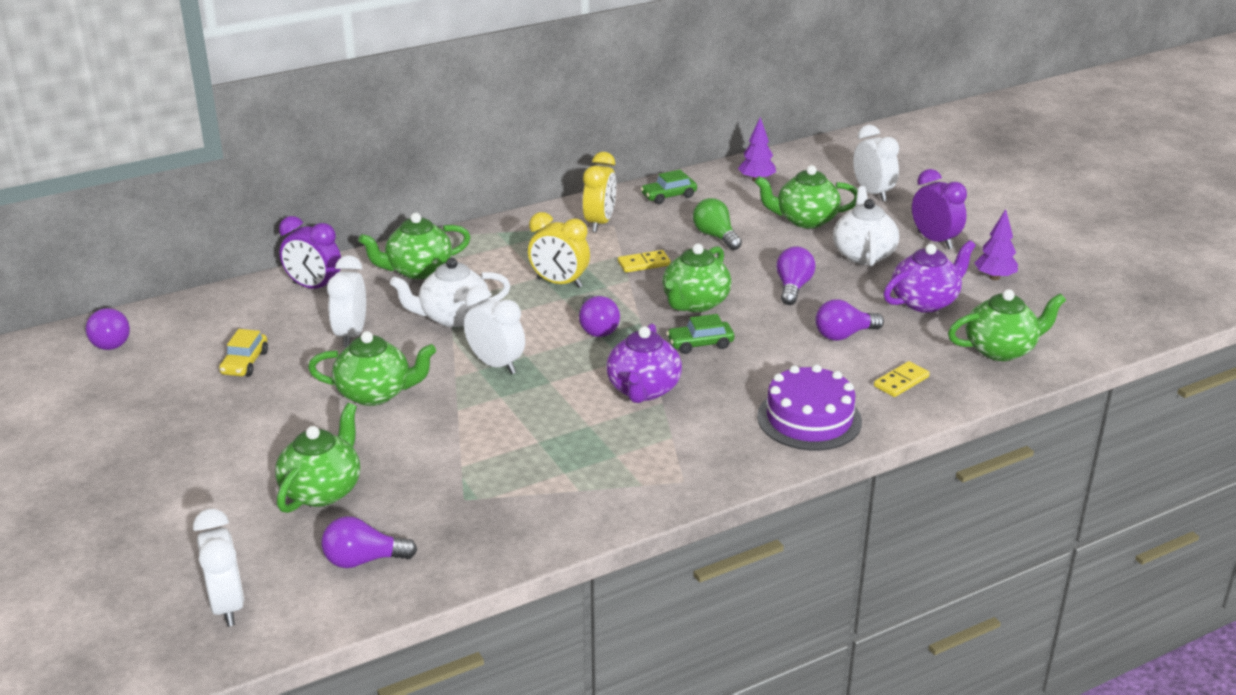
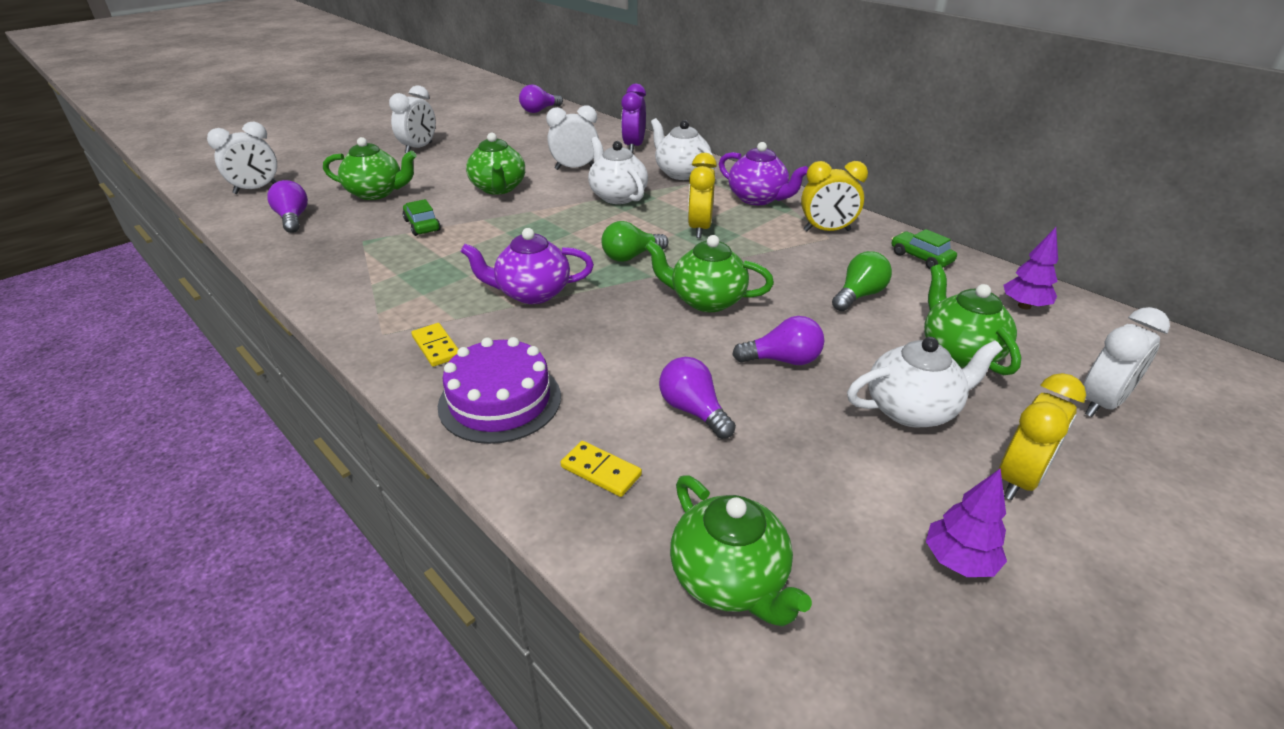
camera: 75 degrees right, 5 degrees up
yellow car [219,329,268,376] -> none
green teapot [358,213,471,279] -> white teapot [651,118,715,180]
white clock [464,286,525,374] -> white clock moved to [389,85,436,153]
purple light bulb [579,295,620,337] -> green light bulb [601,221,668,262]
yellow domino [618,250,671,273] -> yellow domino moved to [411,323,458,367]
green car [666,314,734,354] -> green car moved to [403,199,441,236]
purple teapot [883,240,976,313] -> purple teapot moved to [719,142,808,205]
purple clock [912,169,967,249] -> yellow clock [999,373,1086,500]

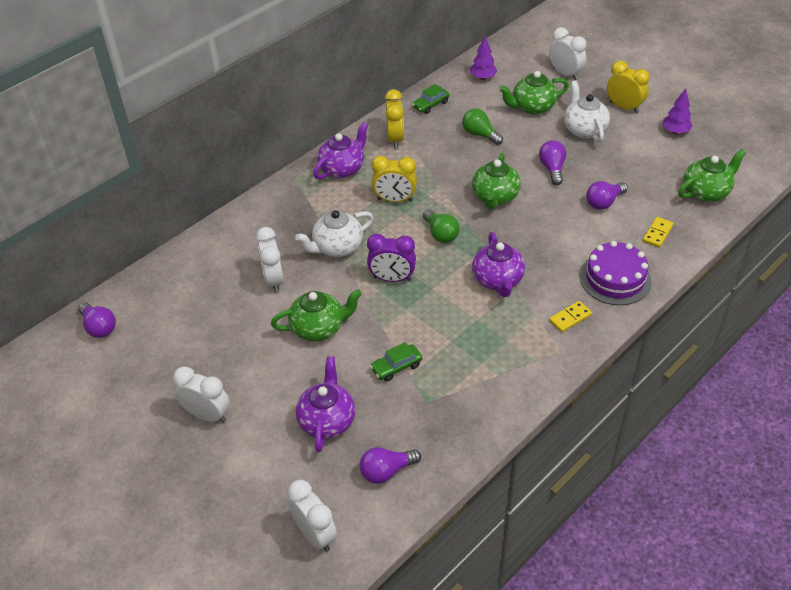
camera: 90 degrees left, 10 degrees up
green teapot [323,137,416,200] -> purple teapot [296,356,355,452]
purple clock [621,84,646,153] -> purple clock moved to [367,234,416,282]
white teapot [651,118,715,180] -> none

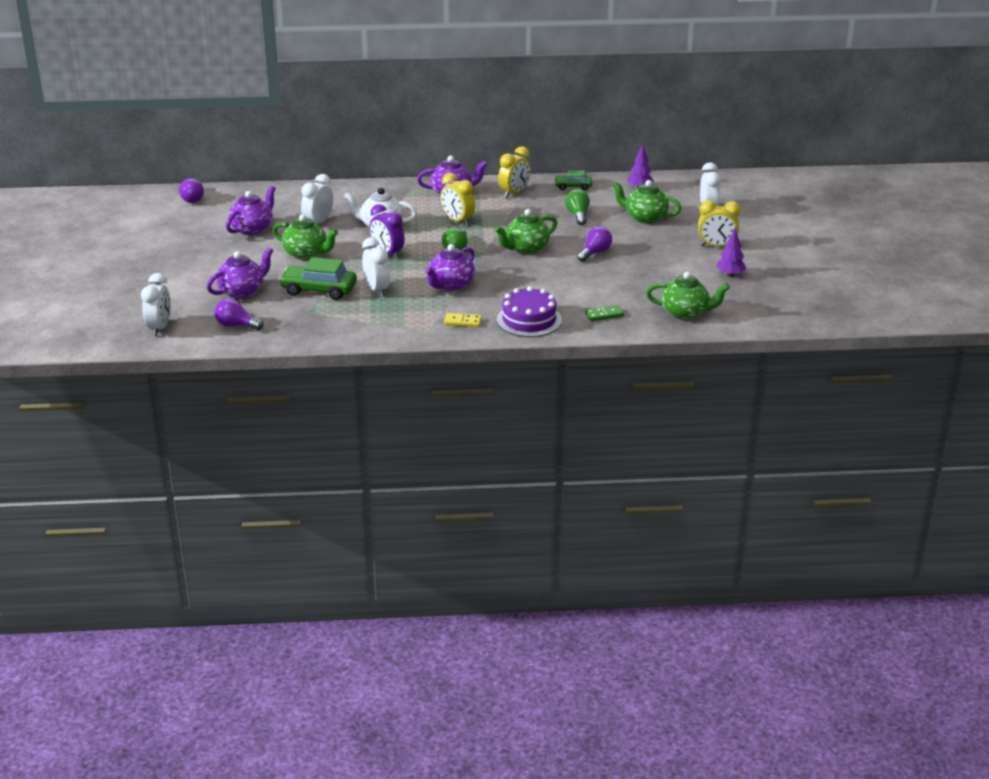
camera: 40 degrees right, 15 degrees down
white clock [173,366,230,423] -> white clock moved to [362,237,390,297]
green car [370,342,422,382] -> green car [279,257,357,300], size x1.74
white teapot [564,80,610,142] -> none
purple light bulb [586,181,628,210] -> none
yellow clock [607,61,650,113] -> yellow clock turned 105 degrees clockwise [698,200,741,247]
yellow domino [643,217,674,248] -> green domino [585,305,624,321]
none -> purple teapot [226,186,276,235]

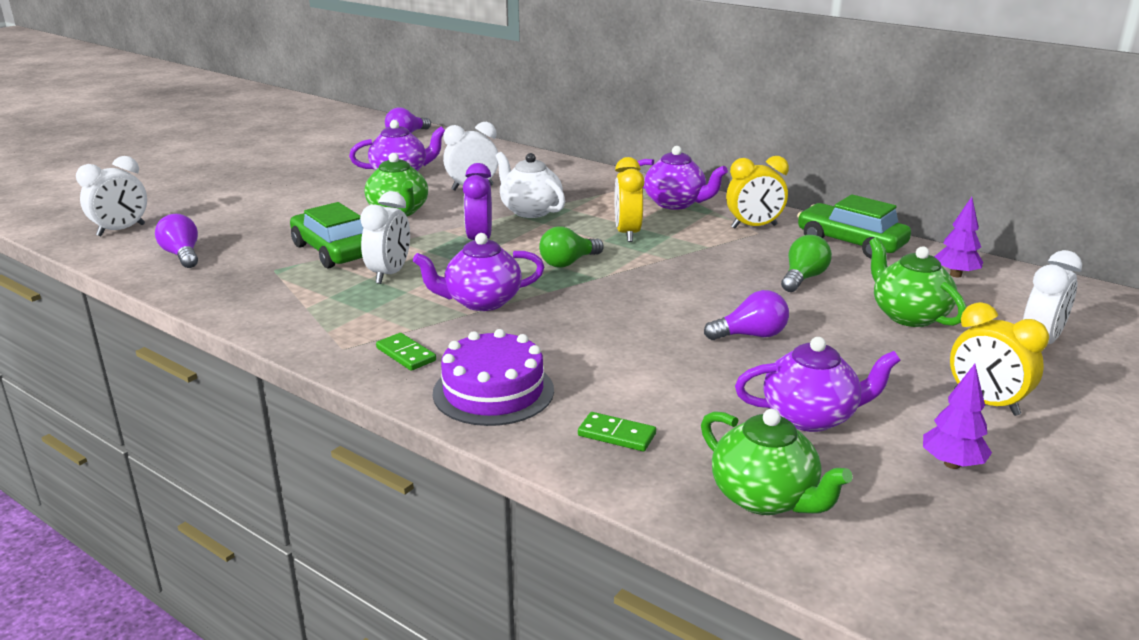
camera: 40 degrees right, 5 degrees down
purple teapot [207,247,273,299] -> purple teapot moved to [735,337,901,432]
yellow domino [444,313,482,327] -> green domino [376,333,436,371]
green teapot [495,209,557,254] -> none
green car [554,170,592,190] -> green car [797,194,911,258], size x1.74

